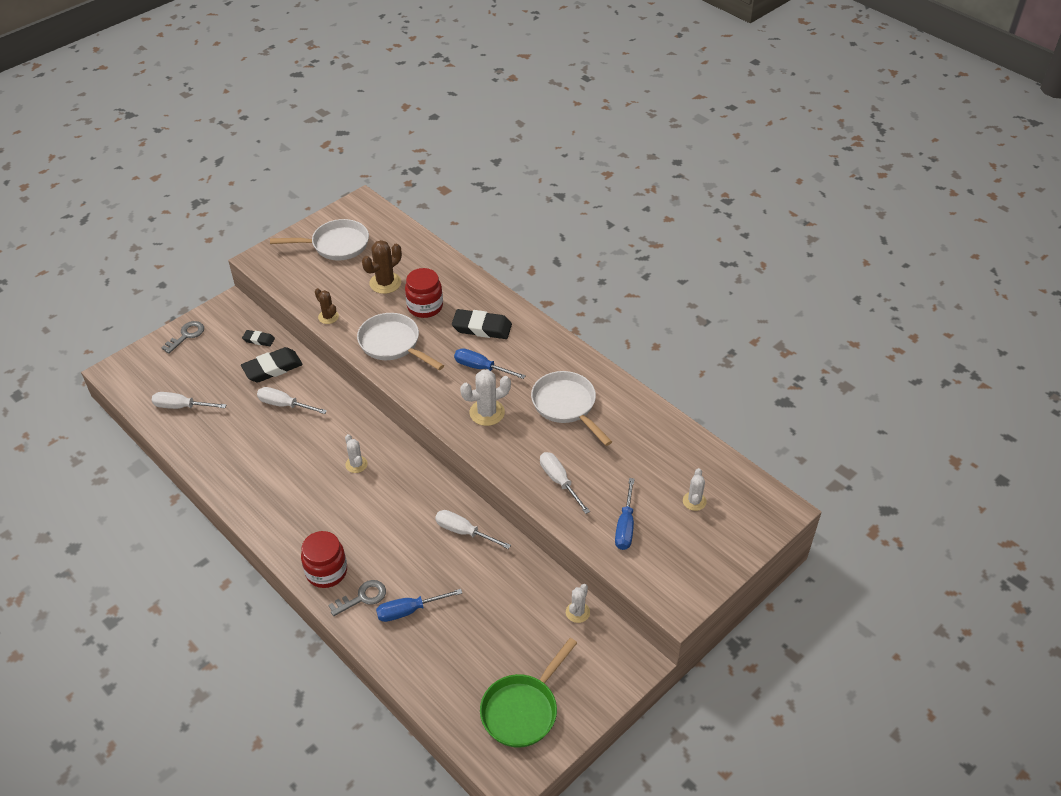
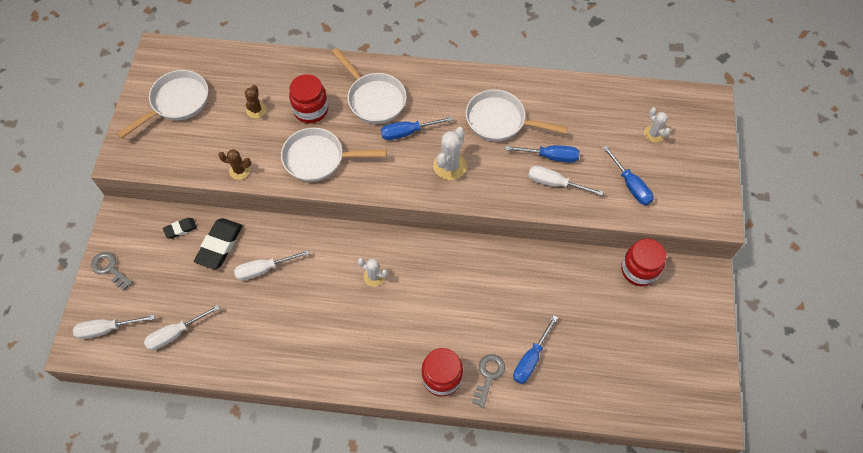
camera: 40 degrees left, 15 degrees up
grey key [161,321,204,354] -> grey key turned 45 degrees counterclockwise [91,252,133,291]
brown cactus [362,240,402,294] -> brown cactus [245,85,266,118], size x0.63
white screwdriver [435,510,511,549] -> white screwdriver moved to [73,315,155,339]
black eraser [452,309,512,339] -> white pan [332,48,407,124]
green pan [480,638,577,748] -> none
white cactus [566,584,590,623] -> red jar [621,239,666,286]
none -> blue screwdriver [505,145,580,163]

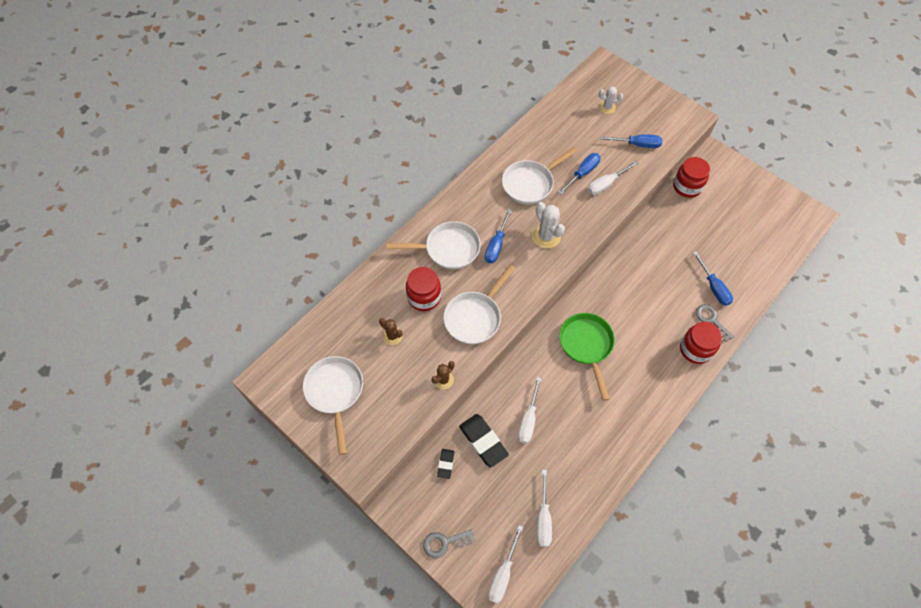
camera: 55 degrees left, 0 degrees up
white cactus [358,258,388,286] -> green pan [559,313,615,401]

